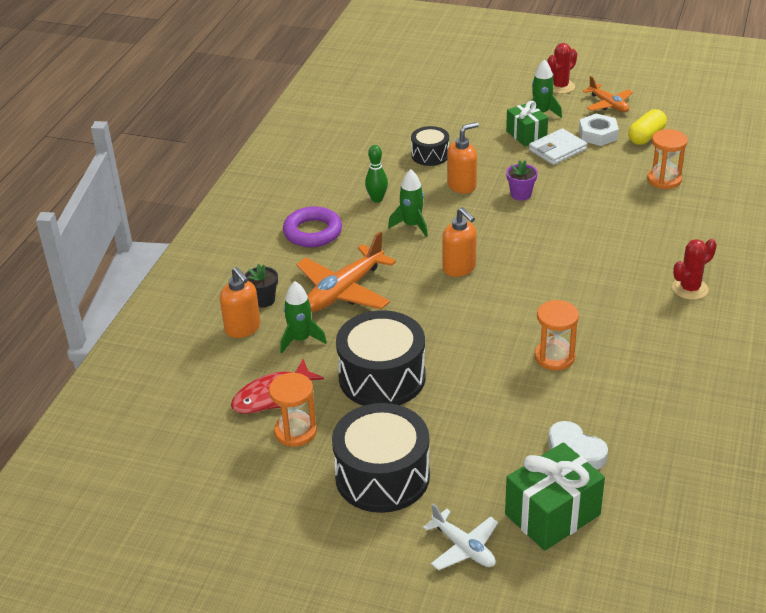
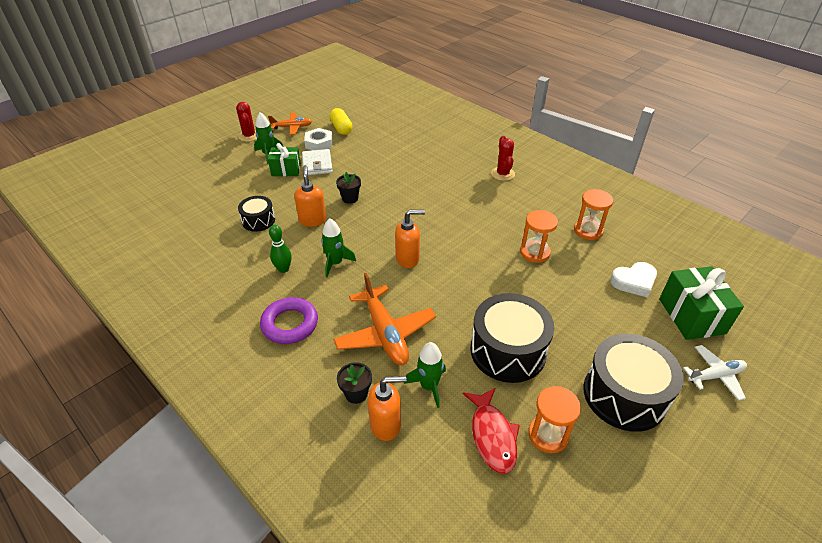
camera: 65 degrees left, 5 degrees up
purple flower pot [506,160,538,201] -> black flower pot [336,172,361,204]
orange hourglass [647,129,688,189] -> orange hourglass moved to [574,189,613,240]

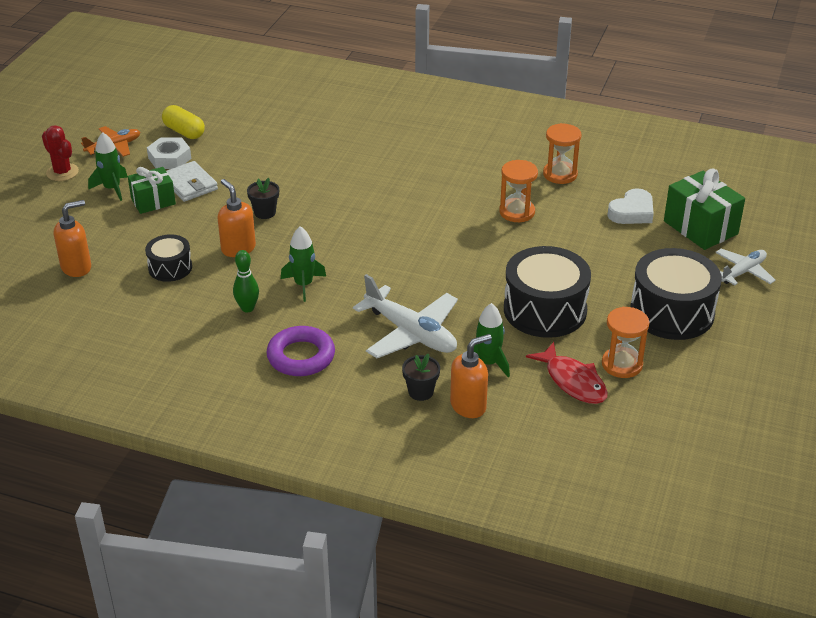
camera: 25 degrees left, 5 degrees down
orange plane [333,273,436,365] -> white plane [353,274,458,358]
orange soap dispenser [395,209,425,268] -> orange soap dispenser moved to [54,200,91,277]
red cactus [491,136,515,181] -> none

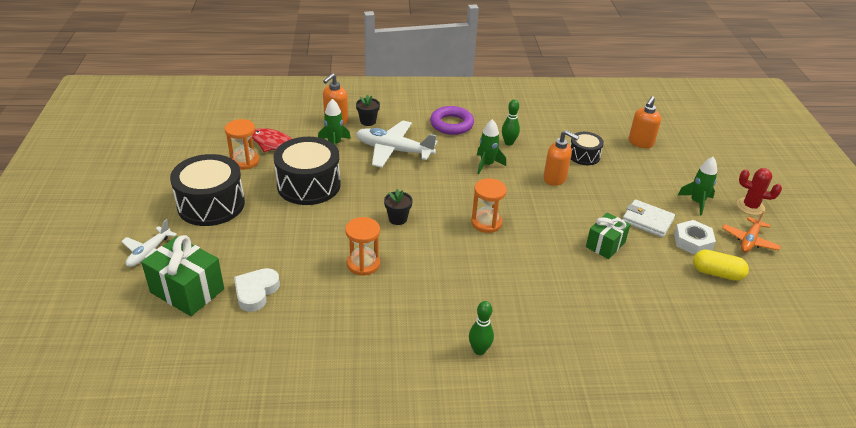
camera: 155 degrees right, 0 degrees up
green gift [128,167,176,214] -> green gift moved to [586,213,631,259]
black flower pot [247,178,279,219] -> black flower pot moved to [384,189,413,225]
orange hourglass [543,123,581,184] -> orange hourglass moved to [471,178,507,233]
none -> green bowling pin [469,301,494,355]

